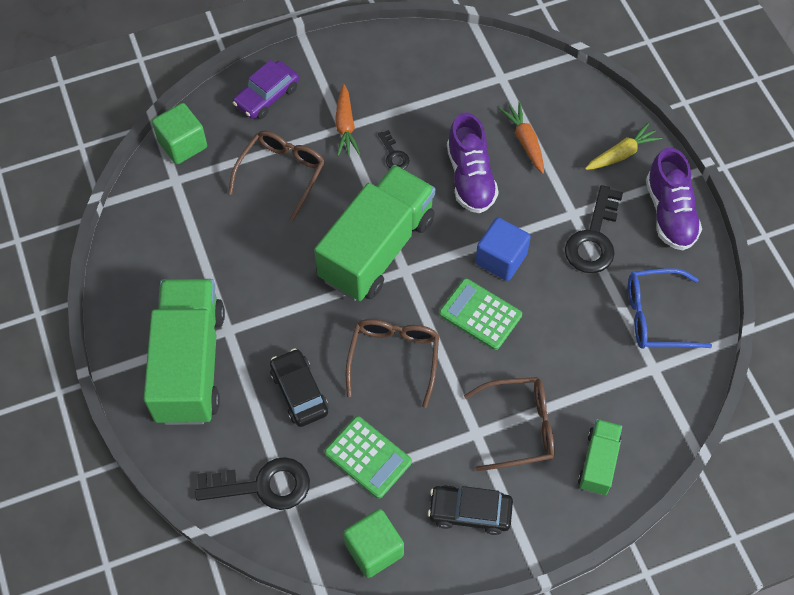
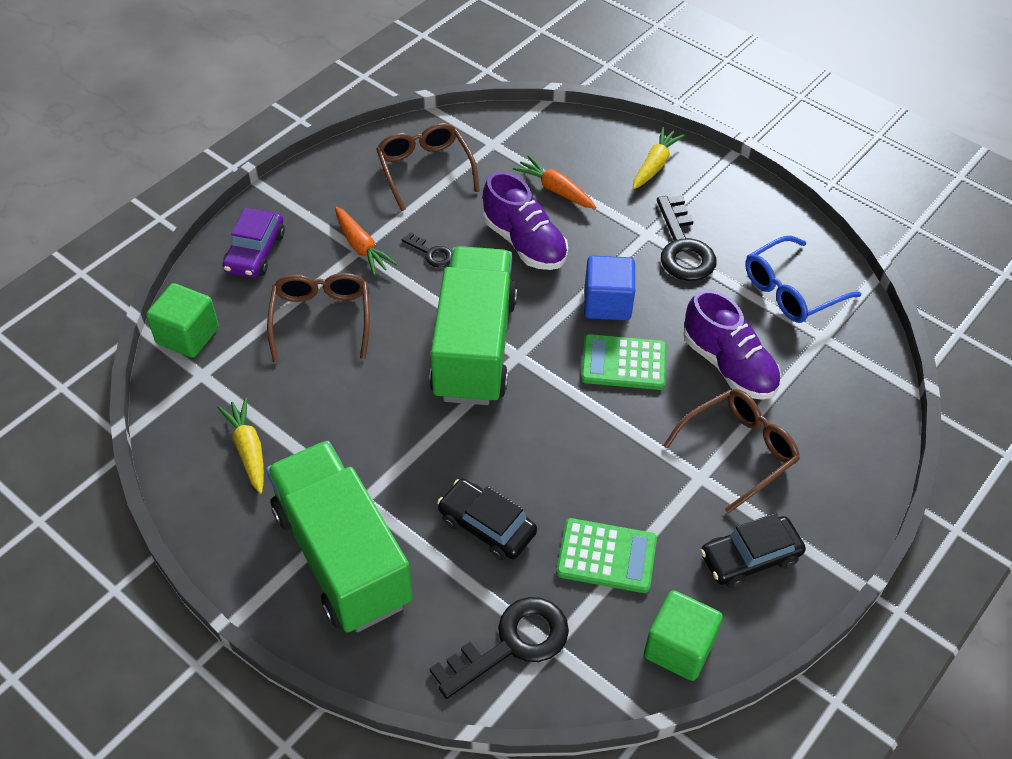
camera: 30 degrees left, 10 degrees down
brown glasses [346,319,439,408] -> brown glasses moved to [376,123,480,211]
green truck [578,419,622,495] -> none
purple shoe [646,147,702,250] -> purple shoe moved to [684,290,781,400]
none -> yellow carrot [217,398,264,494]

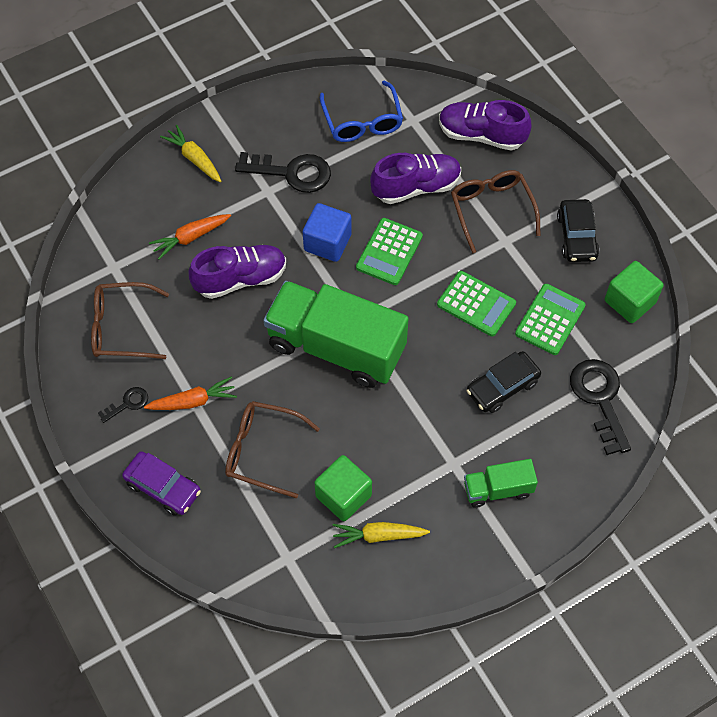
camera: 70 degrees left, 10 degrees up
green cube [146,283,219,358] -> green cube moved to [314,455,372,521]
green truck [266,441,413,633] -> green truck [464,459,538,508], size x0.48
black key [402,232,452,267] -> black key moved to [98,387,148,423]
none -> green calculator [437,271,516,337]
none -> purple shoe [439,100,531,151]

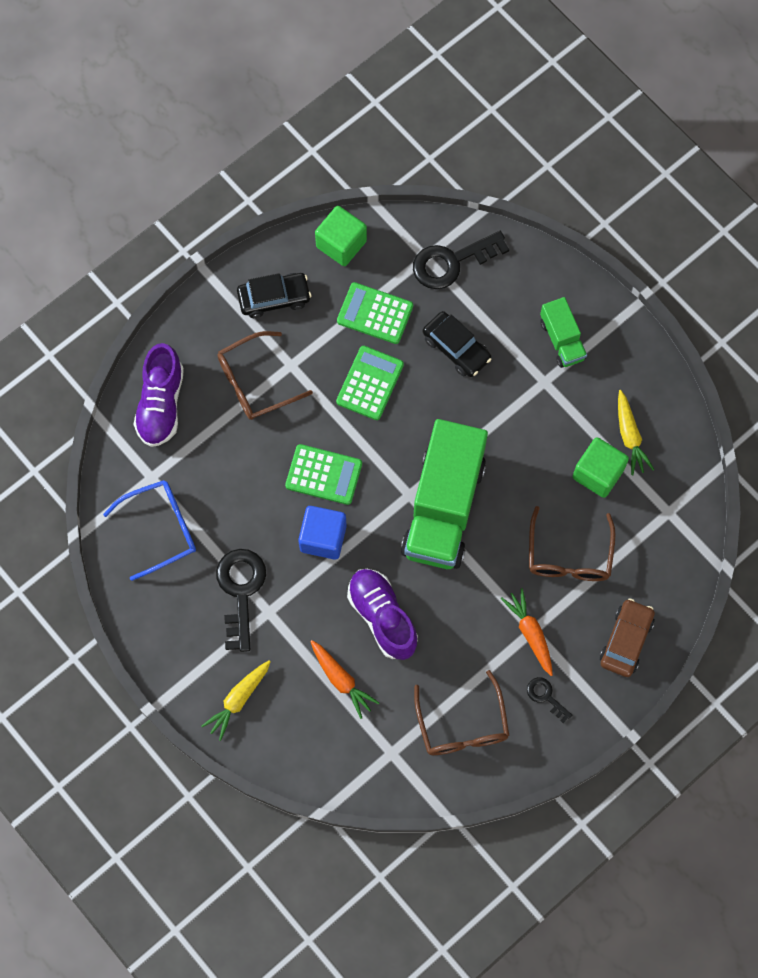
camera: 100 degrees left, 10 degrees up
purple car [122,451,201,516] -> brown car [600,598,655,677]
purple shoe [370,153,461,204] -> none

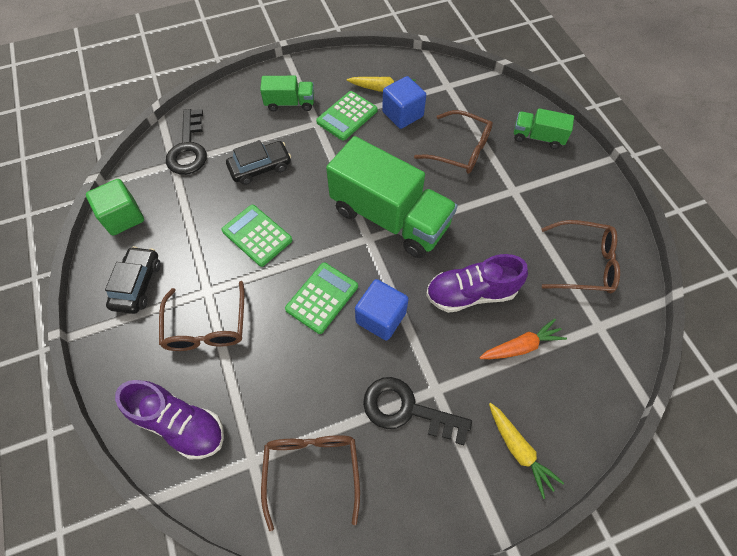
camera: 70 degrees left, 10 degrees down
blue glasses [103,480,196,581] -> brown glasses [261,435,360,531]
green calculator [337,282,413,344] -> green calculator moved to [316,91,378,141]
orange carrot [501,588,553,676] -> none
black key [527,677,572,723] -> none
green cube [573,437,629,498] -> blue cube [382,76,426,129]
brown car [600,598,655,677] -> green truck [514,108,574,149]

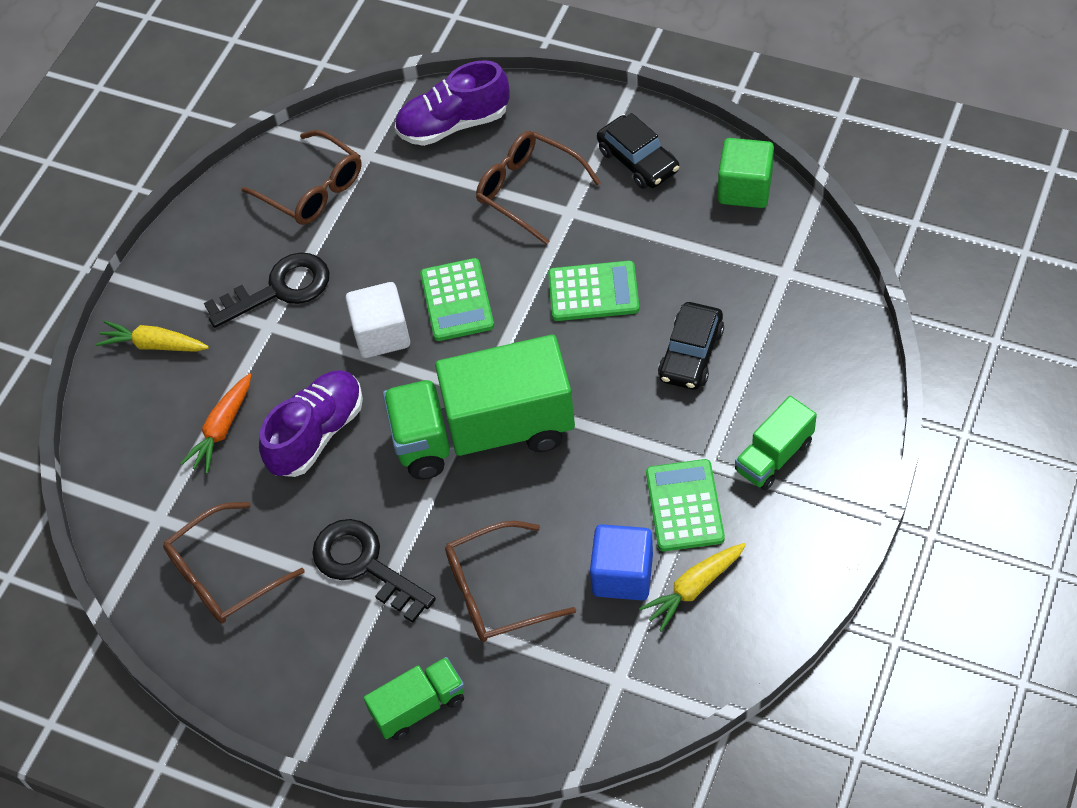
camera: 140 degrees right, 5 degrees down
black key [166,109,207,175] -> black key moved to [312,519,436,623]
blue cube [355,279,409,341] -> white cube [345,282,410,358]

